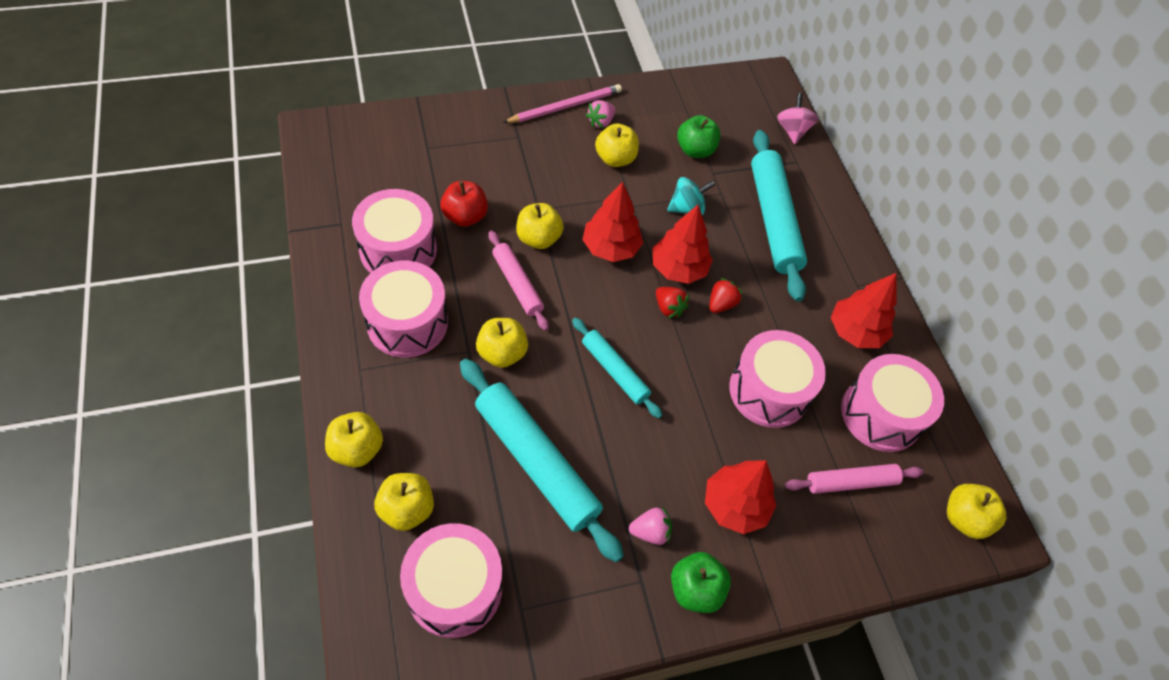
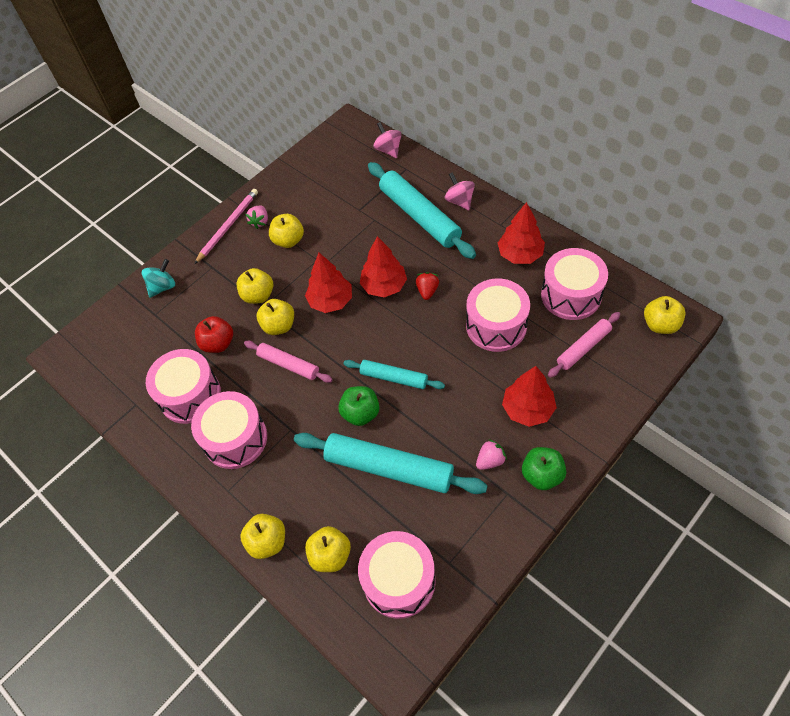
camera: 20 degrees left, 0 degrees up
yellow apple [476,318,528,368] -> yellow apple moved to [236,268,273,304]
red strawberry [656,287,689,318] -> none
turquoise spinning top [667,177,715,215] -> turquoise spinning top moved to [142,259,175,298]
green apple [677,115,721,158] -> green apple moved to [338,386,379,426]
none -> pink spinning top [445,172,475,210]

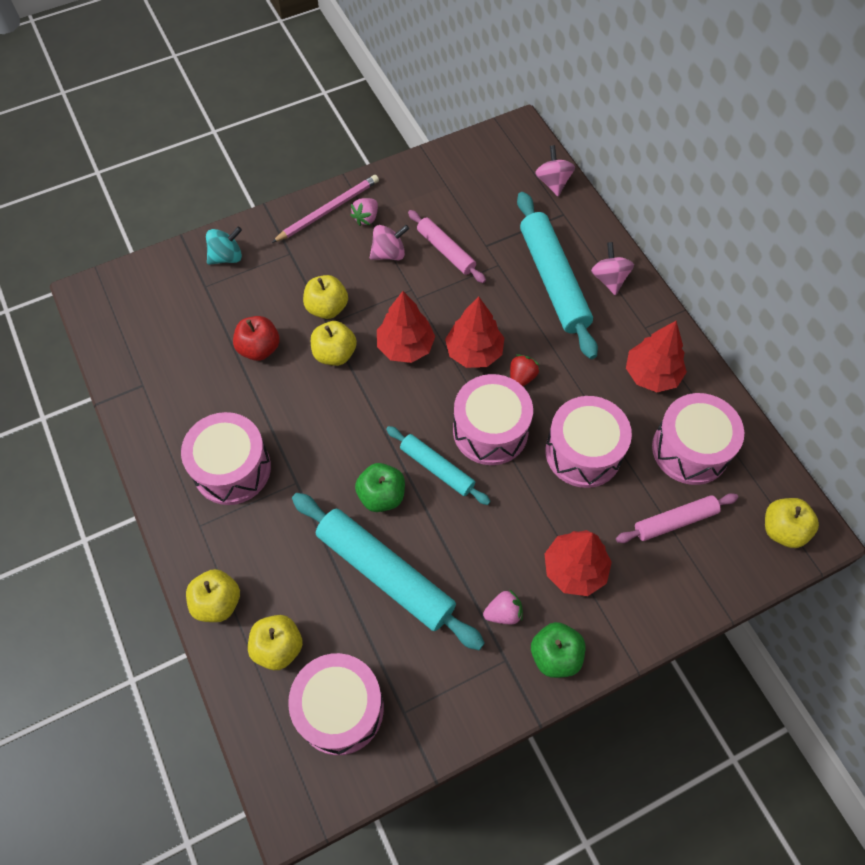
camera: 15 degrees right, 5 degrees up
pink drum [146,349,221,424] -> pink drum moved to [453,374,533,465]
pink rolling pin [244,341,333,383] -> pink rolling pin moved to [408,210,486,283]
yellow apple [269,214,304,248] -> pink spinning top [370,225,409,260]

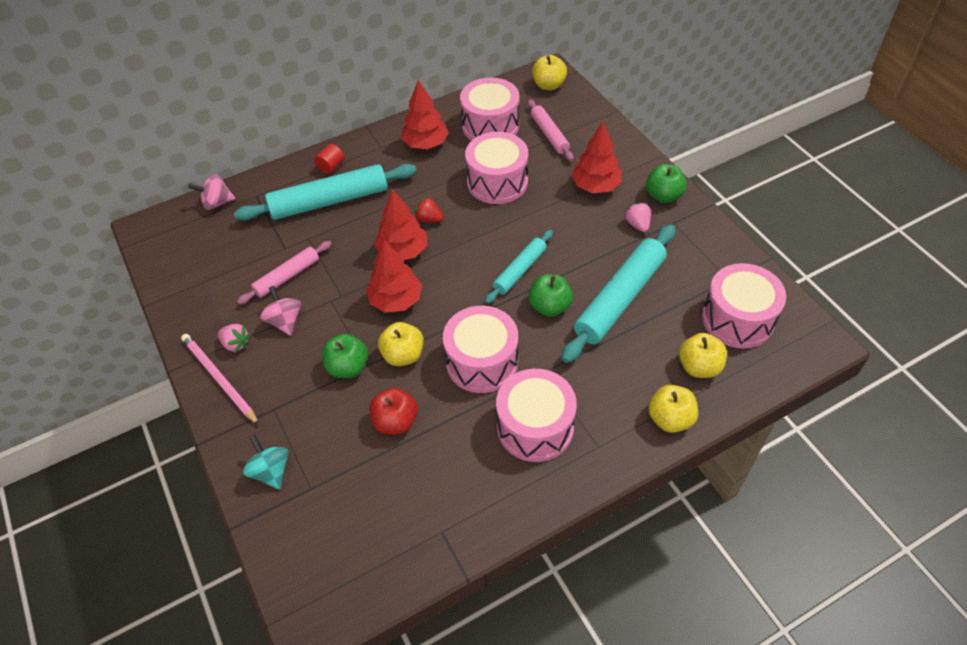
camera: 90 degrees left, 10 degrees down
yellow apple [303,275,348,319] -> green apple [322,334,368,378]
pink drum [453,374,533,465] -> pink drum moved to [443,306,518,393]
pink spinning top [591,242,634,295] -> red cylinder [314,144,344,174]

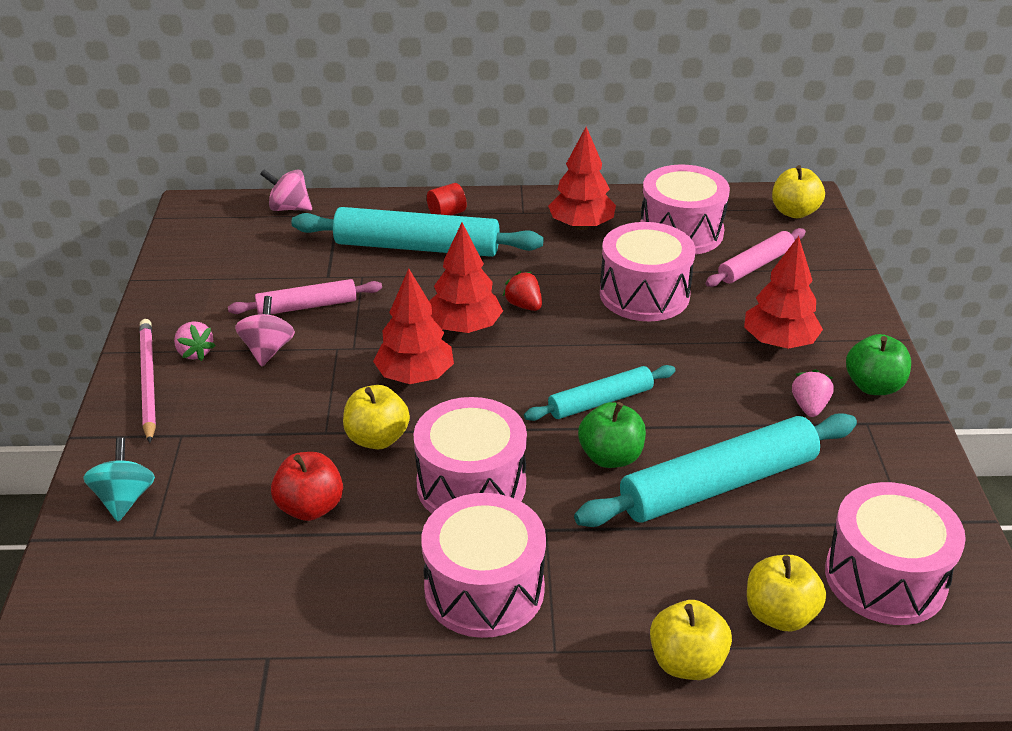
camera: 25 degrees right, 15 degrees down
green apple [322,334,368,378] -> none
pink rolling pin [528,99,574,161] -> pink rolling pin turned 45 degrees clockwise [705,228,806,287]

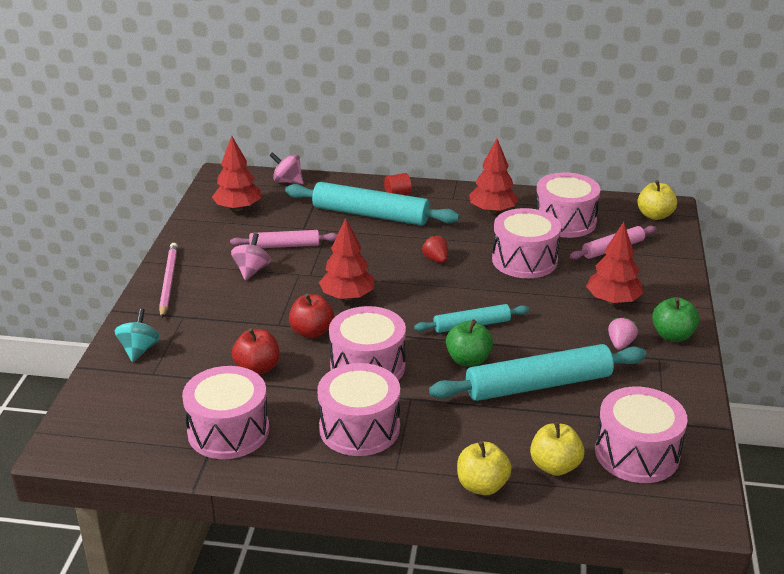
camera: 10 degrees right, 5 degrees down
pink strawberry [174,321,216,361] -> none
yellow apple [343,385,410,449] -> red apple [289,293,334,338]
red tree [429,223,503,333] -> red tree moved to [212,136,261,211]
none -> pink drum [182,366,269,459]

